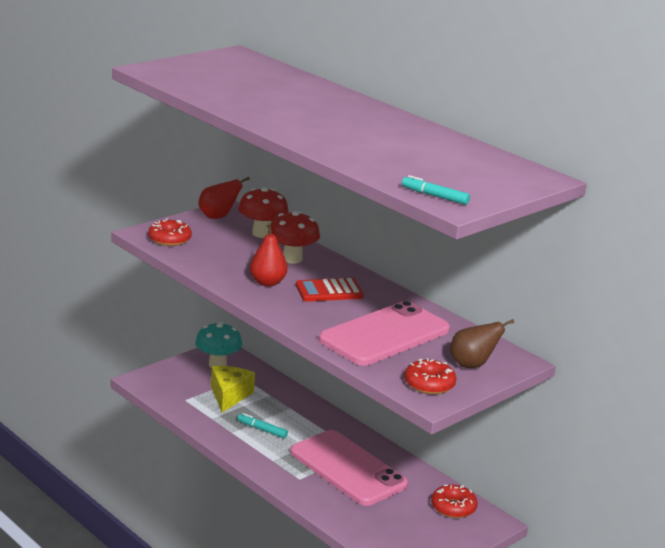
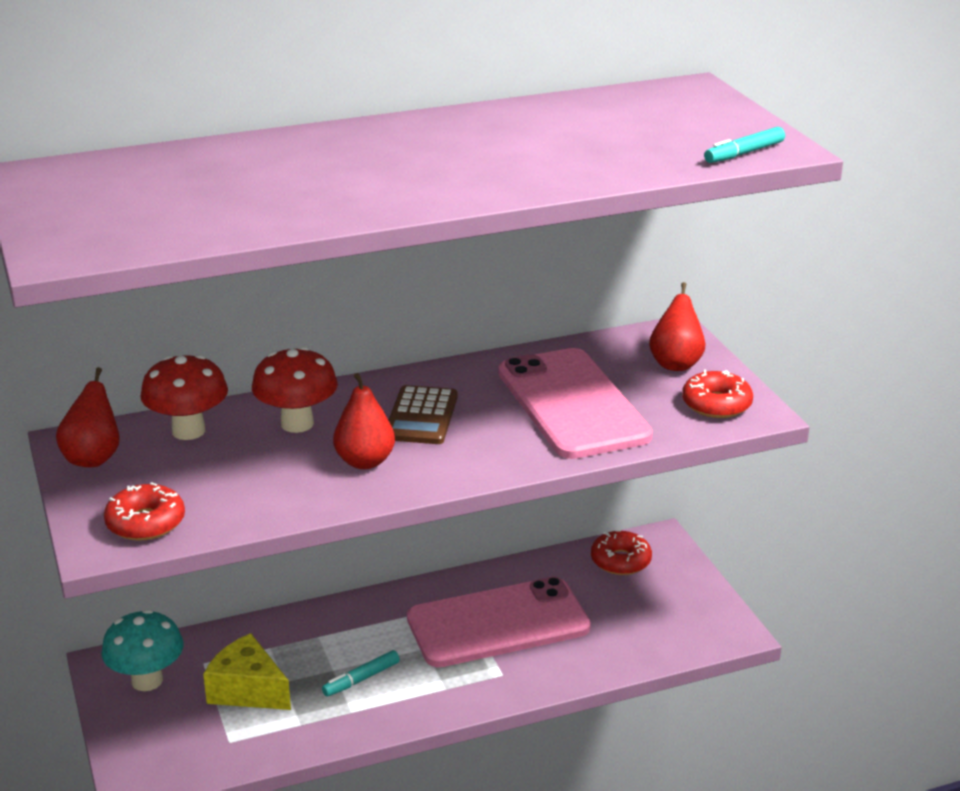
camera: 65 degrees left, 5 degrees up
red calculator [296,278,364,301] -> brown calculator [389,385,458,444]
brown pear [450,319,514,368] -> red pear [649,282,705,371]

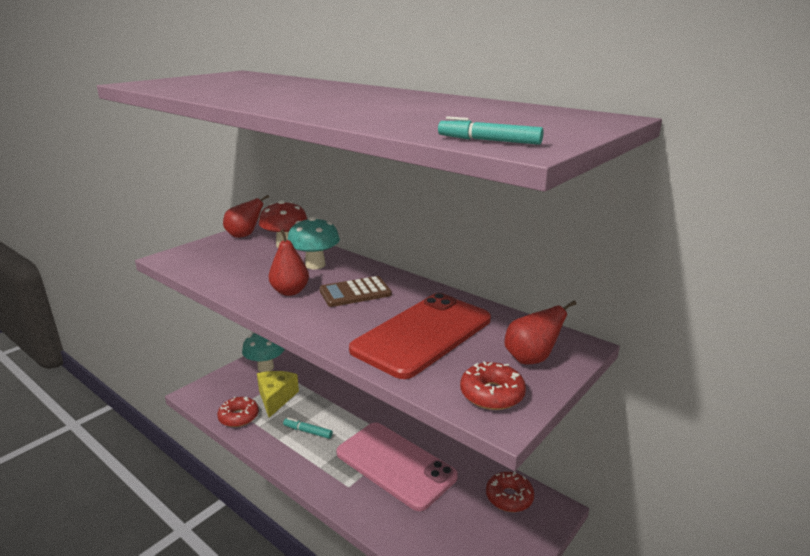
camera: 60 degrees right, 5 degrees down
red donut [104,482,185,541] -> red donut moved to [217,396,259,427]
red mushroom [252,347,338,433] -> turquoise mushroom [288,216,340,269]
pink phone [498,348,653,459] -> red phone [349,293,491,379]

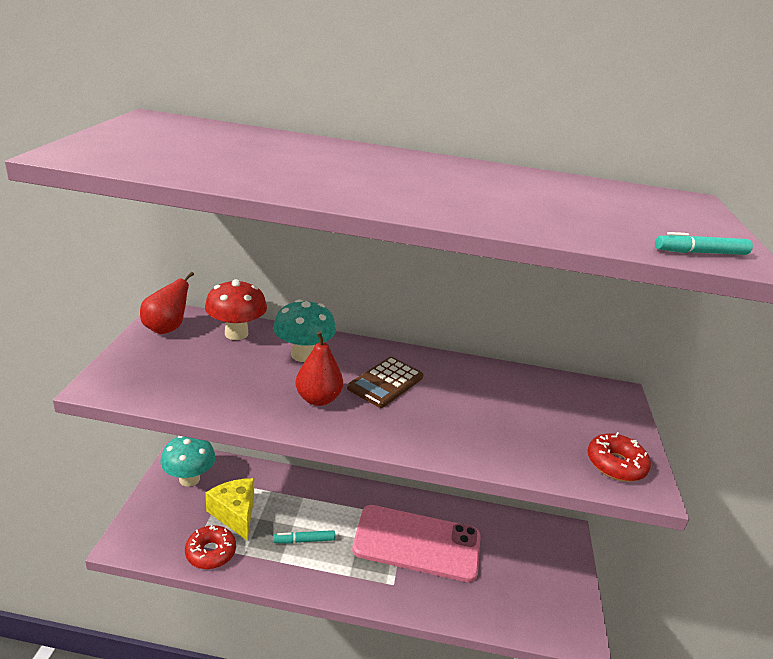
camera: 35 degrees left, 5 degrees up
red phone [349,293,491,379] -> none
red donut [486,471,534,512] -> none
red pear [505,300,577,364] -> none

